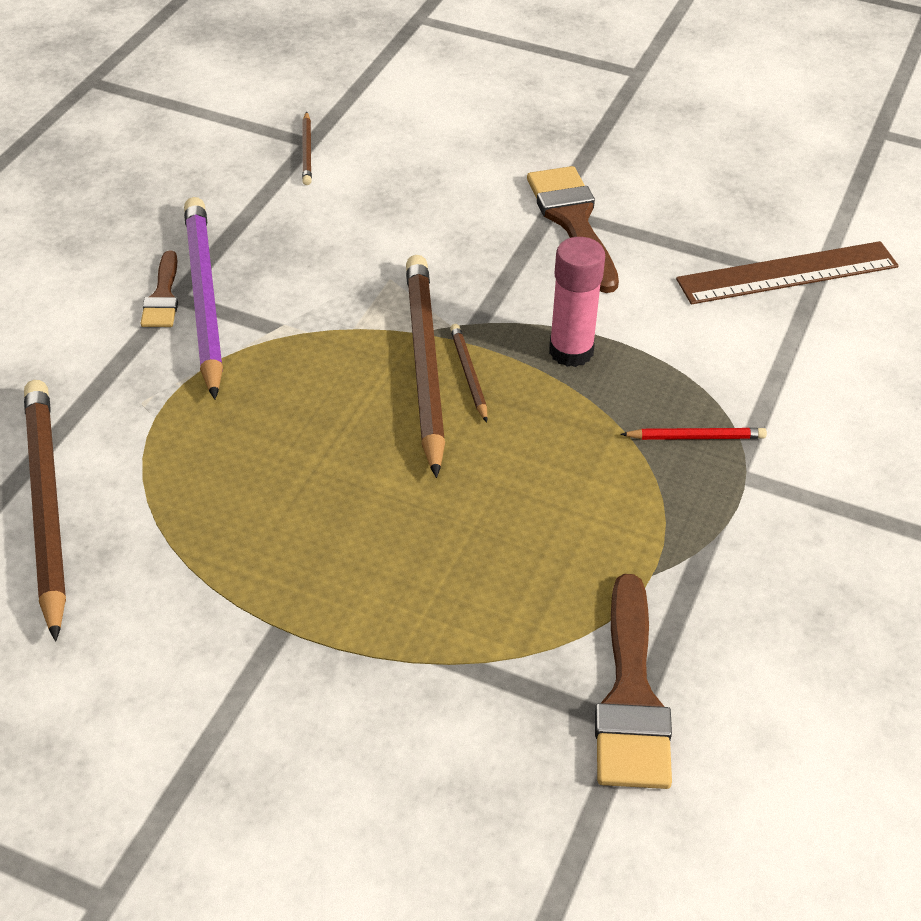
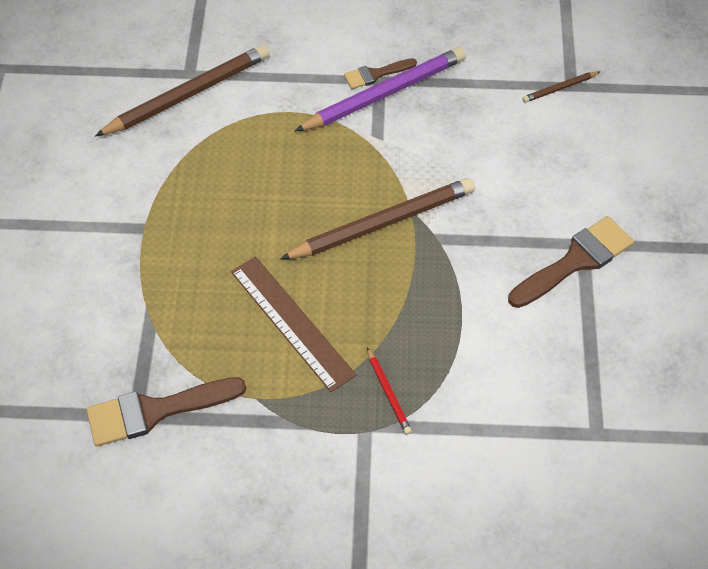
camera: 70 degrees right, 10 degrees up
brown pencil [450,324,488,422] -> none
pink glue stick [549,237,605,367] -> none
brown ruler [676,241,899,304] -> brown ruler moved to [231,256,356,392]

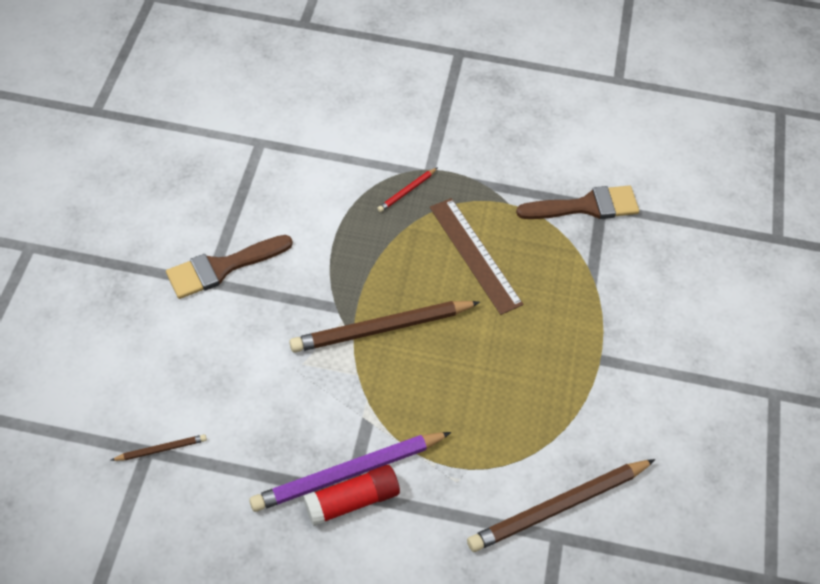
camera: 175 degrees left, 0 degrees up
brown brush [344,58,417,89] -> red glue stick [303,465,400,526]
red pencil [367,347,412,435] -> red pencil turned 120 degrees counterclockwise [377,167,438,212]

